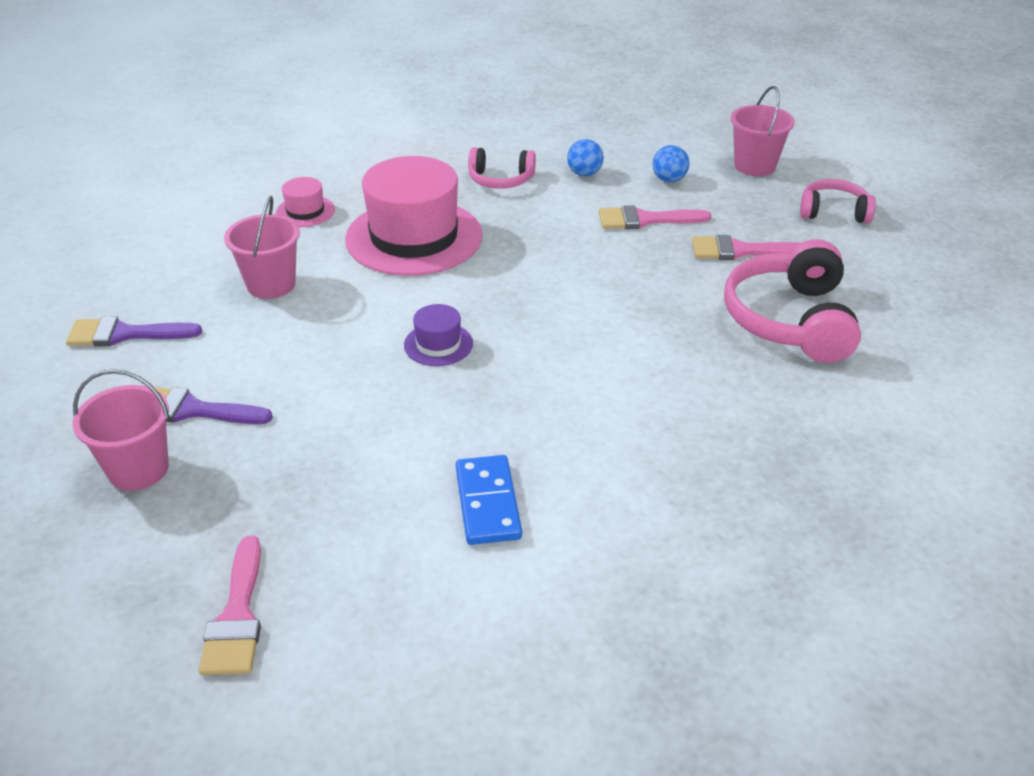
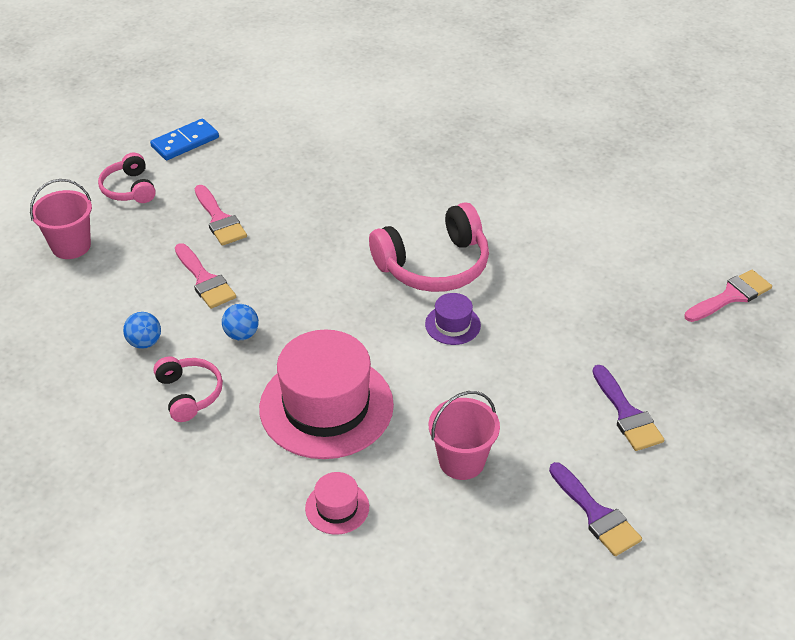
camera: 120 degrees left, 5 degrees up
pink bucket [73,369,169,491] -> none
blue domino [456,455,522,545] -> blue domino moved to [150,118,219,160]
blue ball [652,145,689,183] -> blue ball moved to [222,304,259,340]
pink headphones [724,239,861,363] -> pink headphones moved to [369,203,489,292]

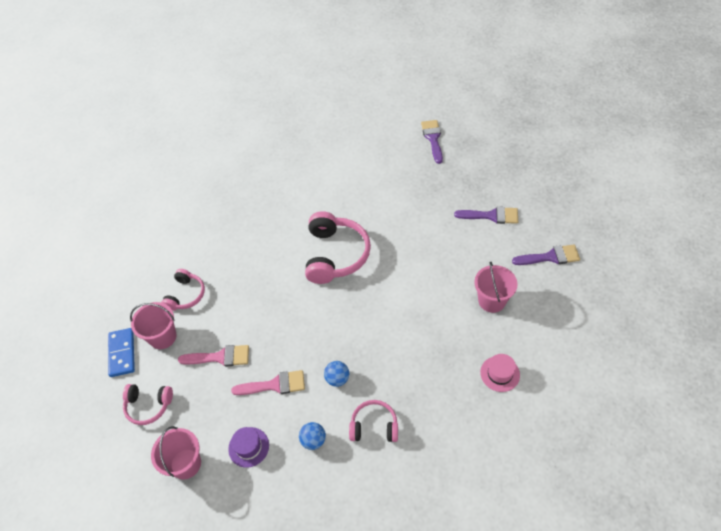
camera: 60 degrees left, 10 degrees up
pink hat [259,329,394,459] -> none
purple hat [425,293,481,345] -> purple hat moved to [228,427,269,468]
pink brush [684,270,772,322] -> purple brush [421,120,443,164]
none -> pink bucket [130,302,177,349]
none -> pink headphones [161,269,205,311]

